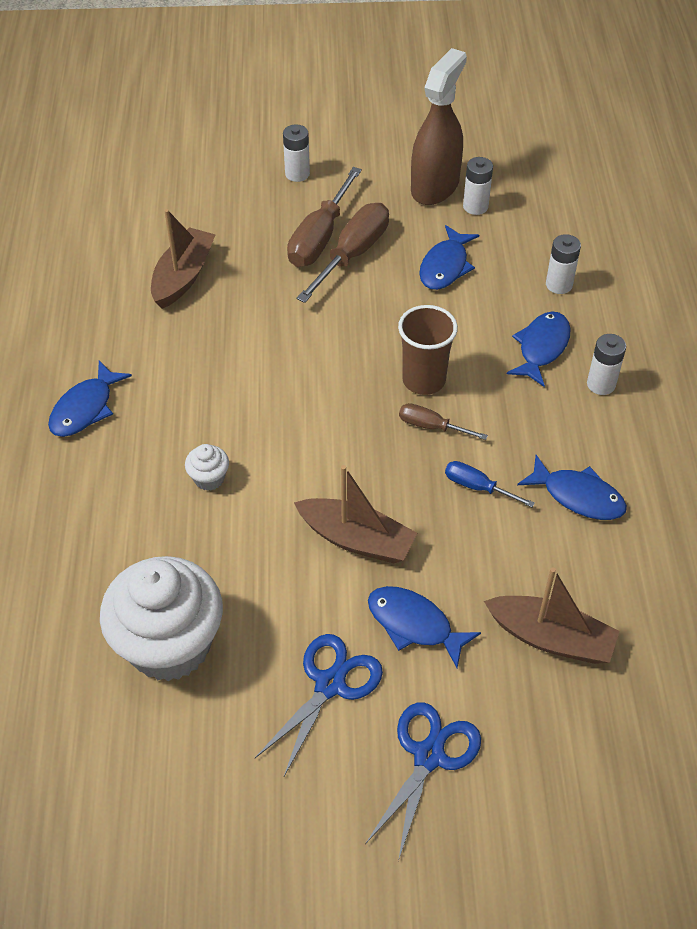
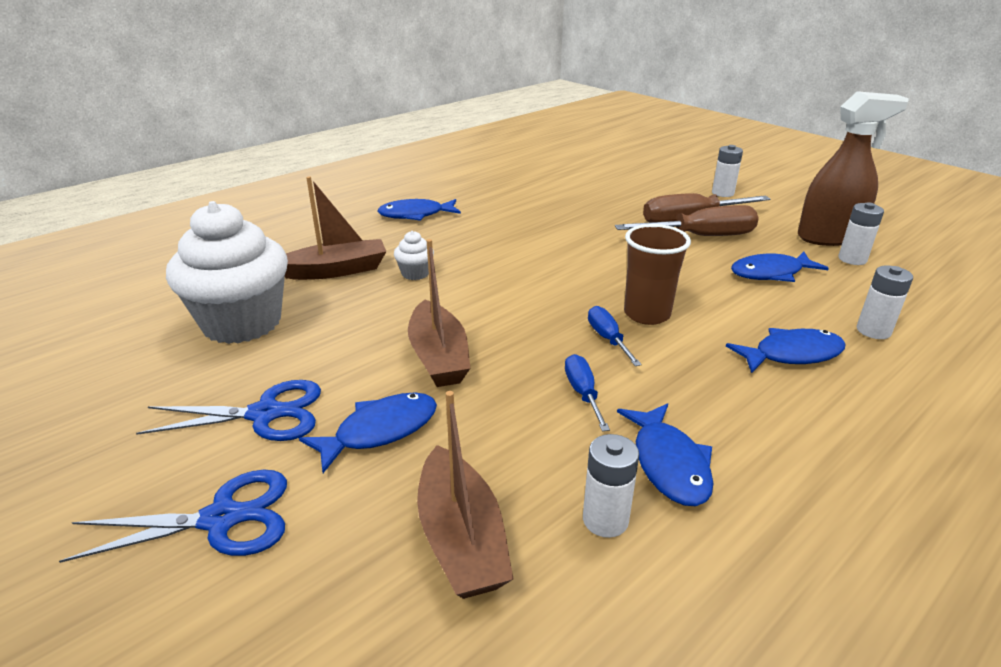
camera: 50 degrees right, 20 degrees down
brown boat [151,209,216,309] -> brown boat moved to [285,176,387,280]
blue fish [368,586,481,668] -> blue fish turned 60 degrees clockwise [299,392,437,473]
brown screwdriver [399,403,488,440] -> blue screwdriver [588,306,642,366]
white battery [587,334,626,395] -> white battery moved to [583,434,639,538]

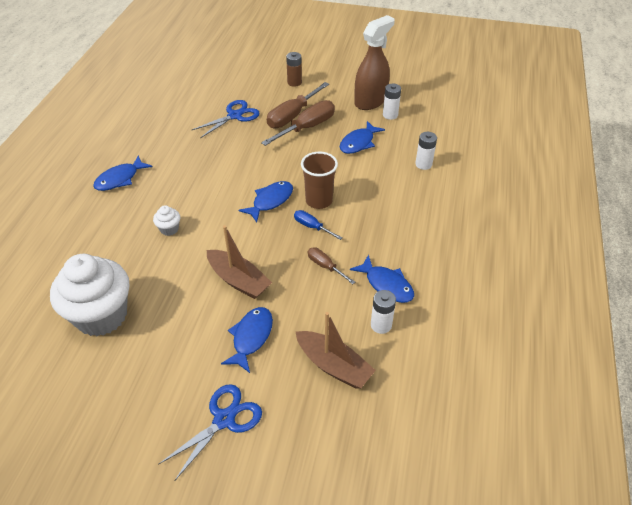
camera: 35 degrees left, 15 degrees up
blue scissors [136,380,321,441] -> blue scissors moved to [192,100,260,138]
brown boat [285,176,387,280] -> none
blue screwdriver [565,354,610,431] -> brown screwdriver [308,247,355,284]
white battery [712,145,743,197] -> brown battery [286,52,302,87]
blue fish [726,328,846,373] -> blue fish moved to [238,181,293,222]

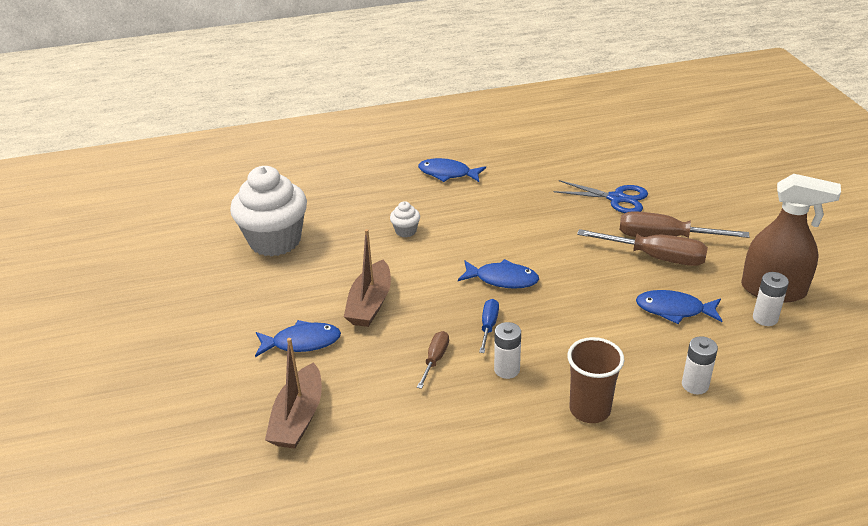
camera: 65 degrees right, 10 degrees down
blue scissors [158,384,262,480] -> none
brown battery [286,52,302,87] -> none
brown cup [301,151,338,209] -> brown cup moved to [567,337,624,423]
blue fish [350,254,414,303] -> none
white battery [371,290,396,334] -> white battery moved to [494,322,521,379]

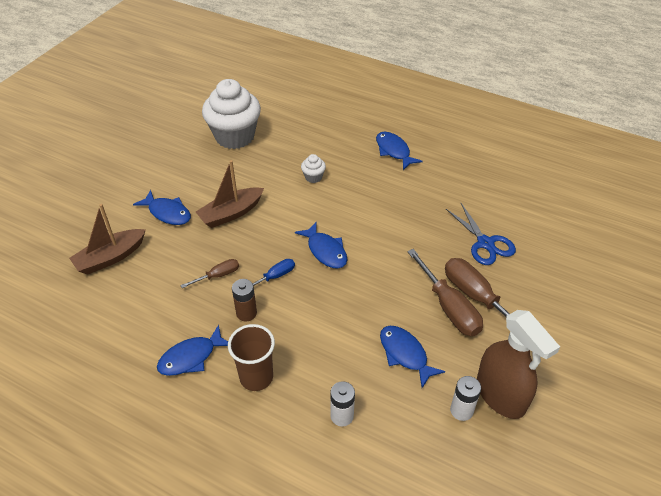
camera: 40 degrees right, 10 degrees up
white battery [494,322,521,379] -> brown battery [232,279,257,321]
none -> blue fish [157,325,228,376]

